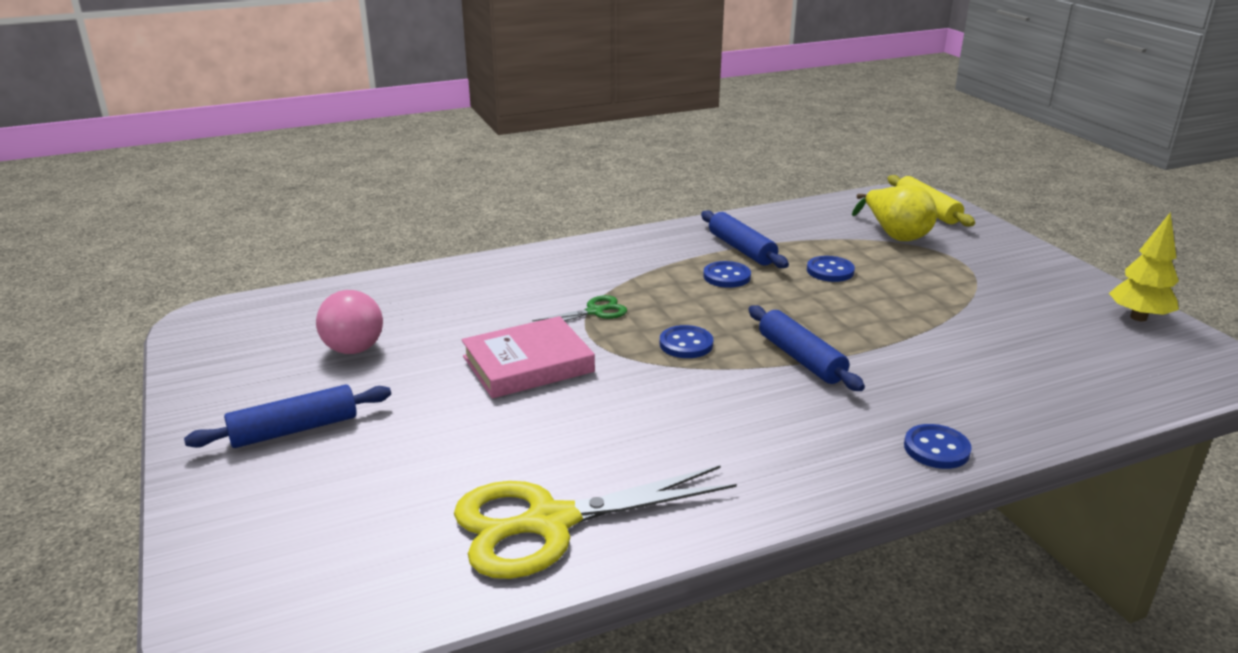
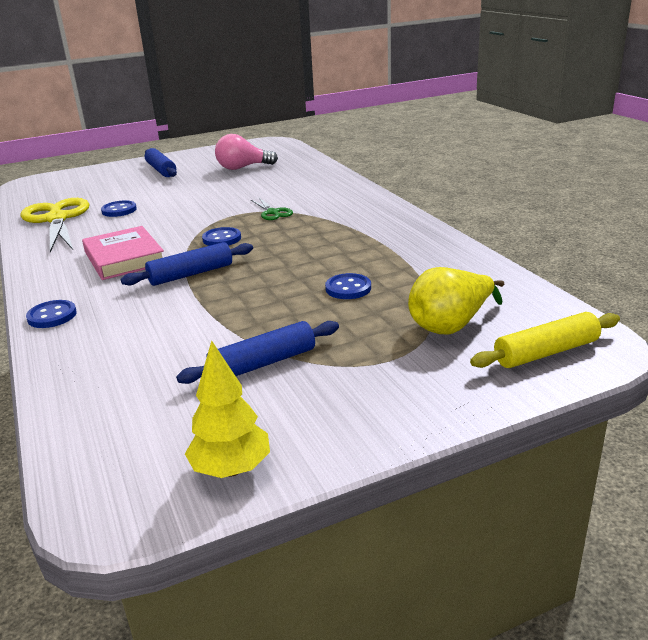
camera: 90 degrees right, 0 degrees up
pink book [461,316,595,399] -> pink book moved to [82,226,164,280]
blue rolling pin [701,210,789,268] -> blue rolling pin moved to [176,321,339,384]
blue button [703,261,751,288] -> blue button moved to [101,200,137,217]

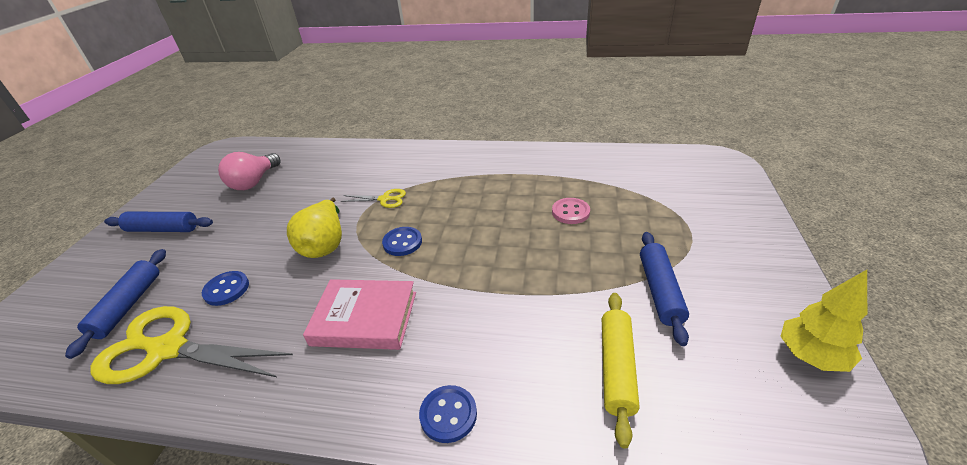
camera: 55 degrees left, 10 degrees up
blue rolling pin [121,242,253,286] -> blue rolling pin moved to [65,249,166,359]
green scissors [251,198,293,220] -> yellow scissors [341,189,406,208]
blue button [325,273,371,299] -> pink button [552,198,590,224]
yellow pear [408,267,504,334] -> yellow pear moved to [287,198,342,258]
yellow rolling pin [470,312,620,368] -> yellow rolling pin moved to [602,293,640,448]

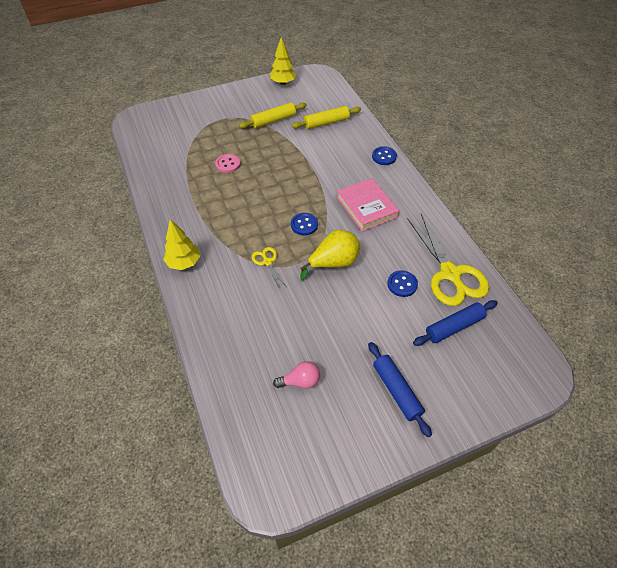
camera: 125 degrees left, 15 degrees up
pink light bulb [218,152,281,190] -> pink light bulb [273,361,320,388], size x0.67
blue rolling pin [640,232,689,346] -> yellow rolling pin [239,102,307,129]
none -> yellow tree [164,219,200,270]

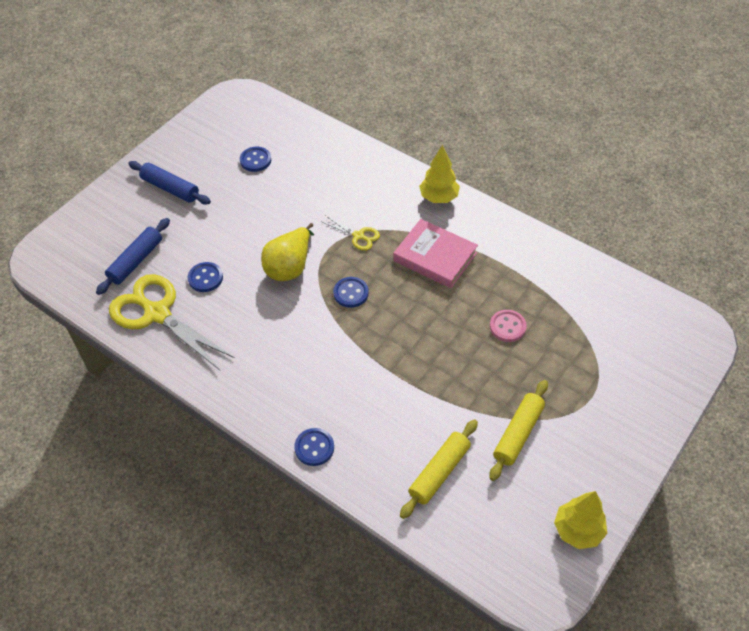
camera: 150 degrees right, 0 degrees up
pink light bulb [273,361,320,388] -> blue button [240,147,271,172]
pink book [336,178,399,231] -> pink book moved to [393,219,478,288]

